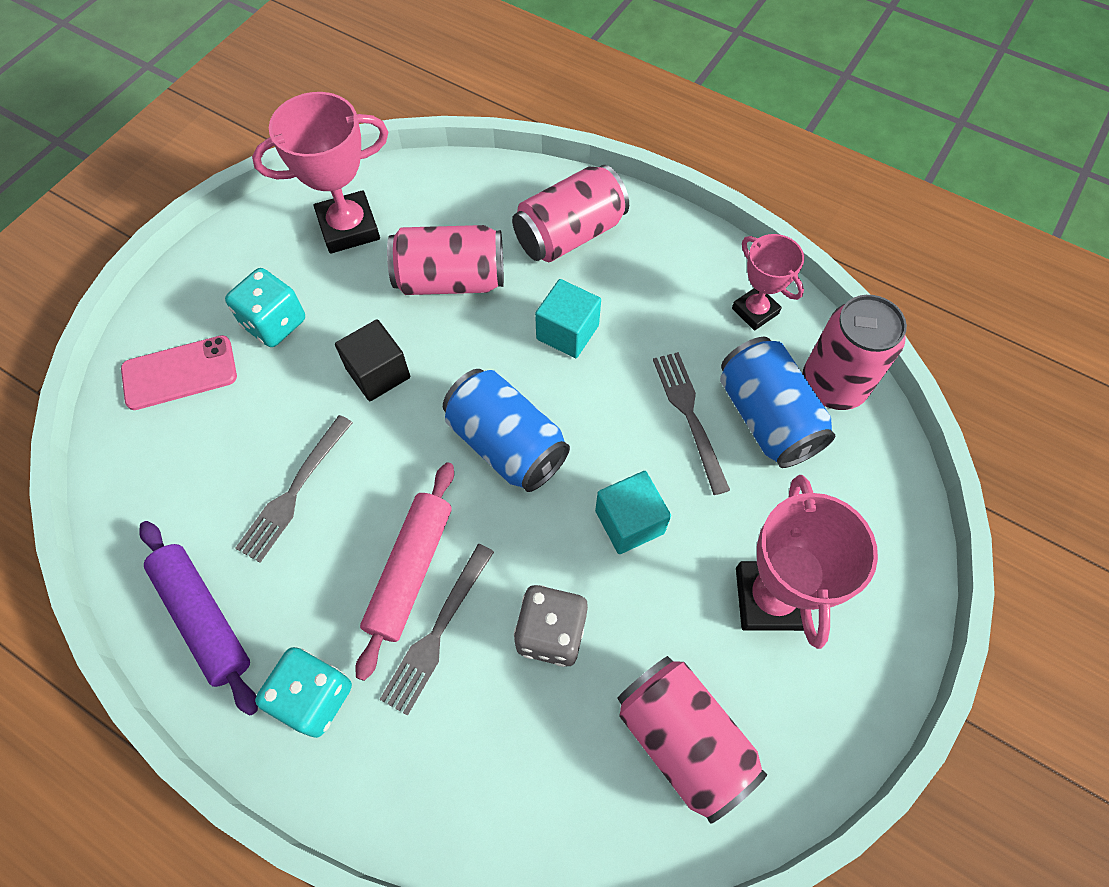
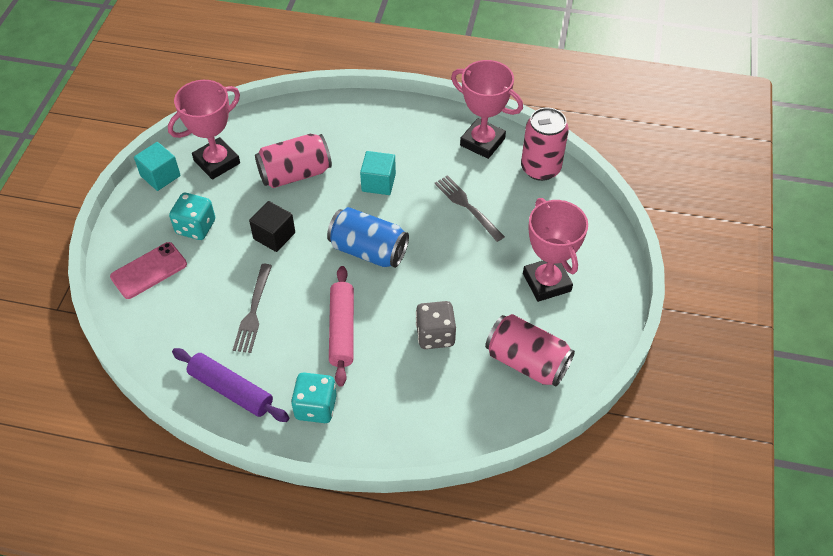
camera: 20 degrees left, 10 degrees down
grey fork [379,544,494,716] -> none
pink can [512,165,629,262] -> none
turquoise cube [595,471,671,554] -> turquoise cube moved to [134,142,181,191]
blue can [720,337,835,468] -> none
pink trophy [732,234,804,331] -> pink trophy [451,60,523,159], size x1.61

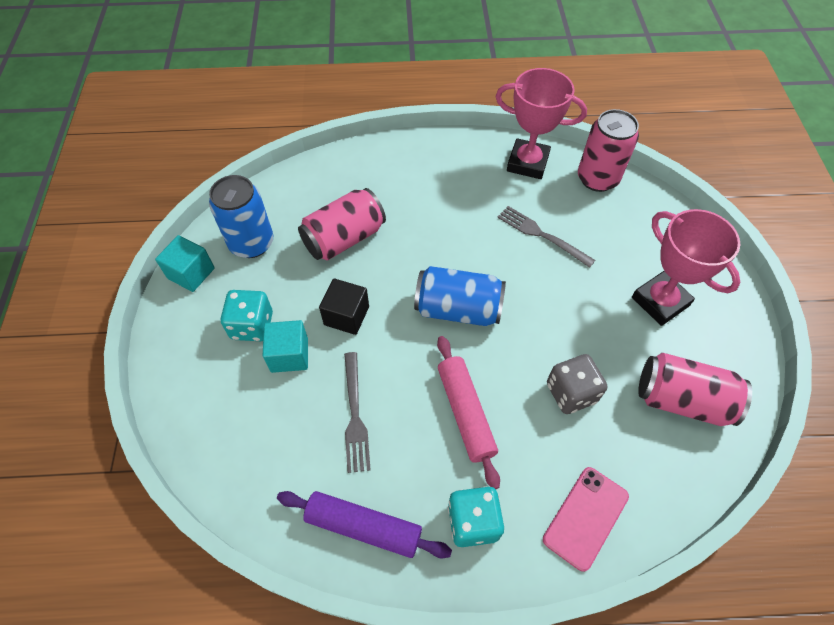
camera: 15 degrees left, 5 degrees up
pink phone [110,242,187,299] -> pink phone moved to [543,467,629,572]
pink trophy [168,80,240,180] -> blue can [209,175,273,258]
turquoise cube [360,151,396,195] -> turquoise cube moved to [263,320,308,373]

